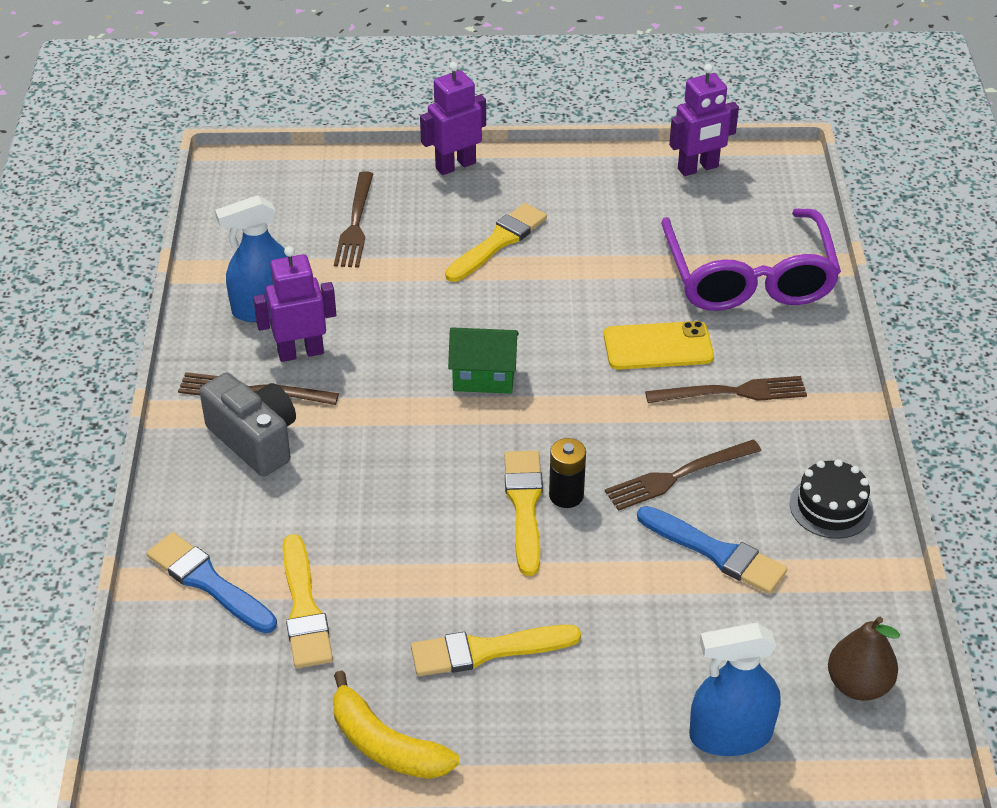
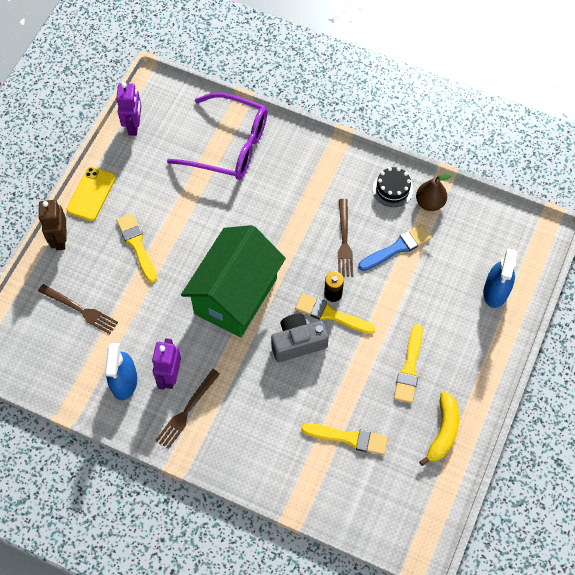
camera: 65 degrees left, 20 degrees up
blue brush [147,532,277,633] -> none
grey camera [200,372,296,477] -> grey camera moved to [271,313,329,362]
yellow banana [333,671,459,779] -> yellow banana turned 45 degrees counterclockwise [419,392,459,466]
purple robot [420,62,486,175] -> brown robot [38,200,67,250]
green house [448,327,519,394] -> green house [181,225,286,338], size x2.27
yellow phone [604,321,714,370] -> yellow phone moved to [66,167,116,221]
brown fork [645,376,807,403] -> none
brown pear [828,617,900,701] -> brown pear moved to [416,173,451,211]

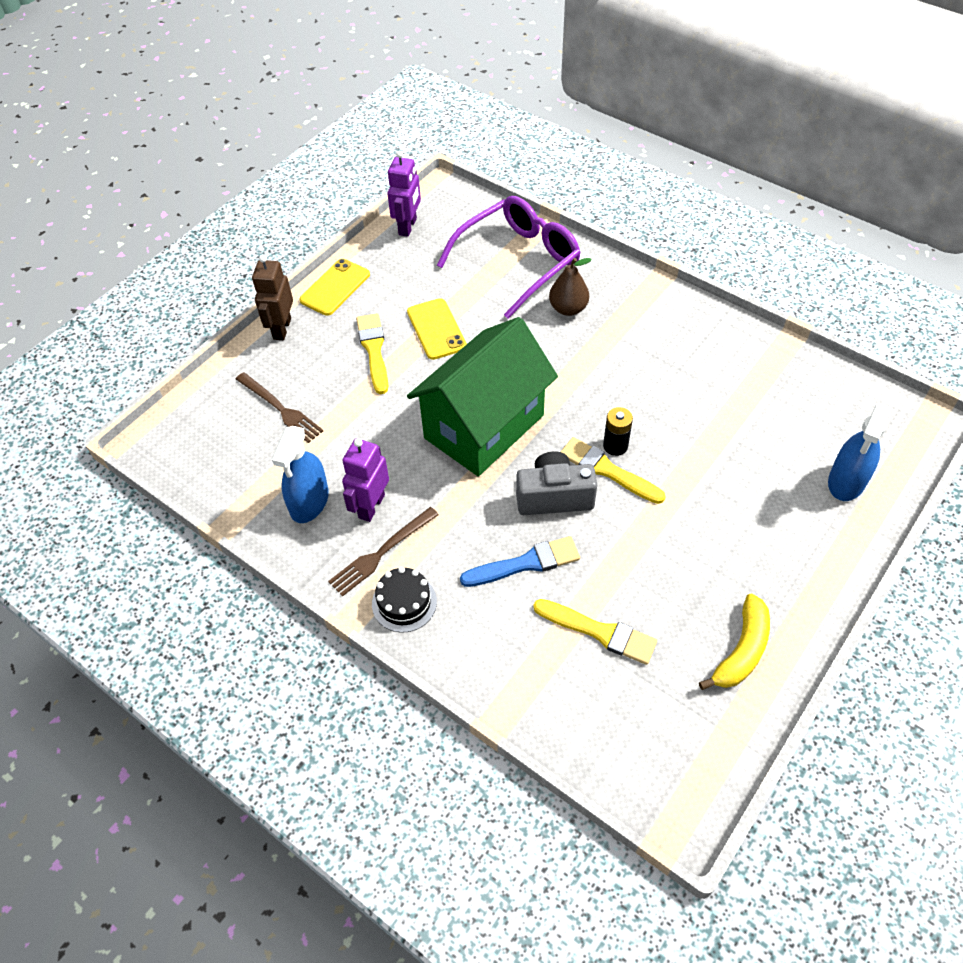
camera: 15 degrees right, 10 degrees down
purple glasses [167,92,267,180] -> purple glasses turned 75 degrees counterclockwise [437,196,581,319]
brown fork [338,199,353,276] -> none
blue brush [358,225,431,271] -> blue brush moved to [460,536,580,587]
black cake [373,167,413,207] -> black cake moved to [372,567,437,633]
yellow brush [394,324,423,403] -> none
brown pear [416,173,451,211] -> brown pear moved to [549,258,592,316]
none -> yellow phone [407,298,467,360]

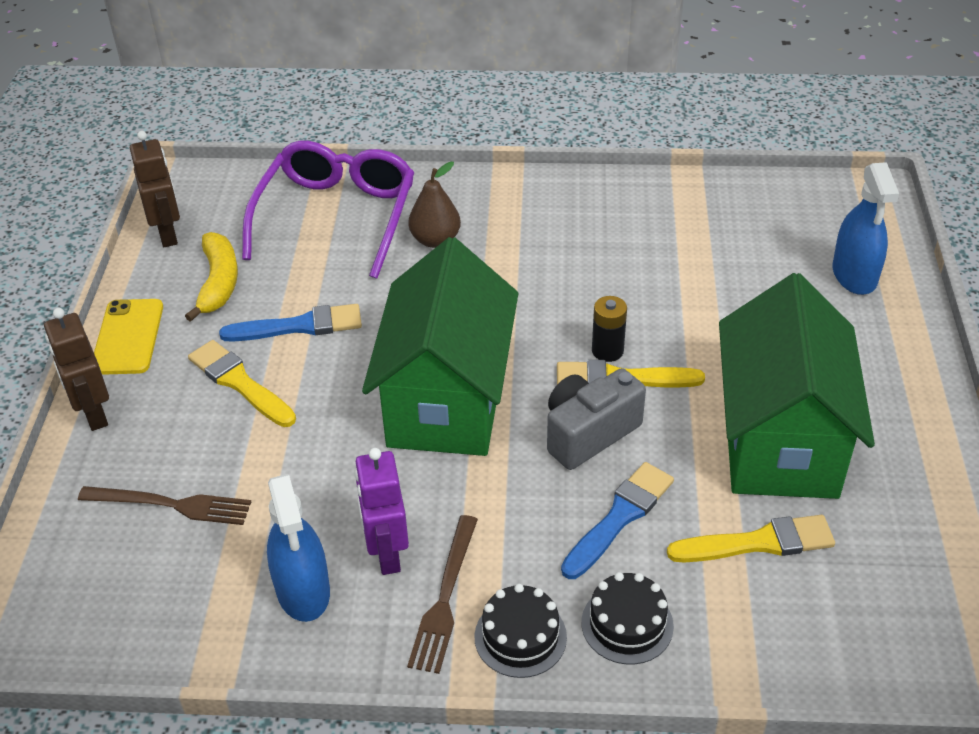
camera: 35 degrees left, 10 degrees down
purple robot [387,151,421,237] -> brown robot [130,131,180,247]
yellow phone [407,298,467,360] -> blue brush [219,304,362,342]
yellow banana [699,593,770,690] -> yellow banana moved to [185,232,238,322]
none -> black cake [582,572,674,665]
none -> green house [719,273,875,499]

